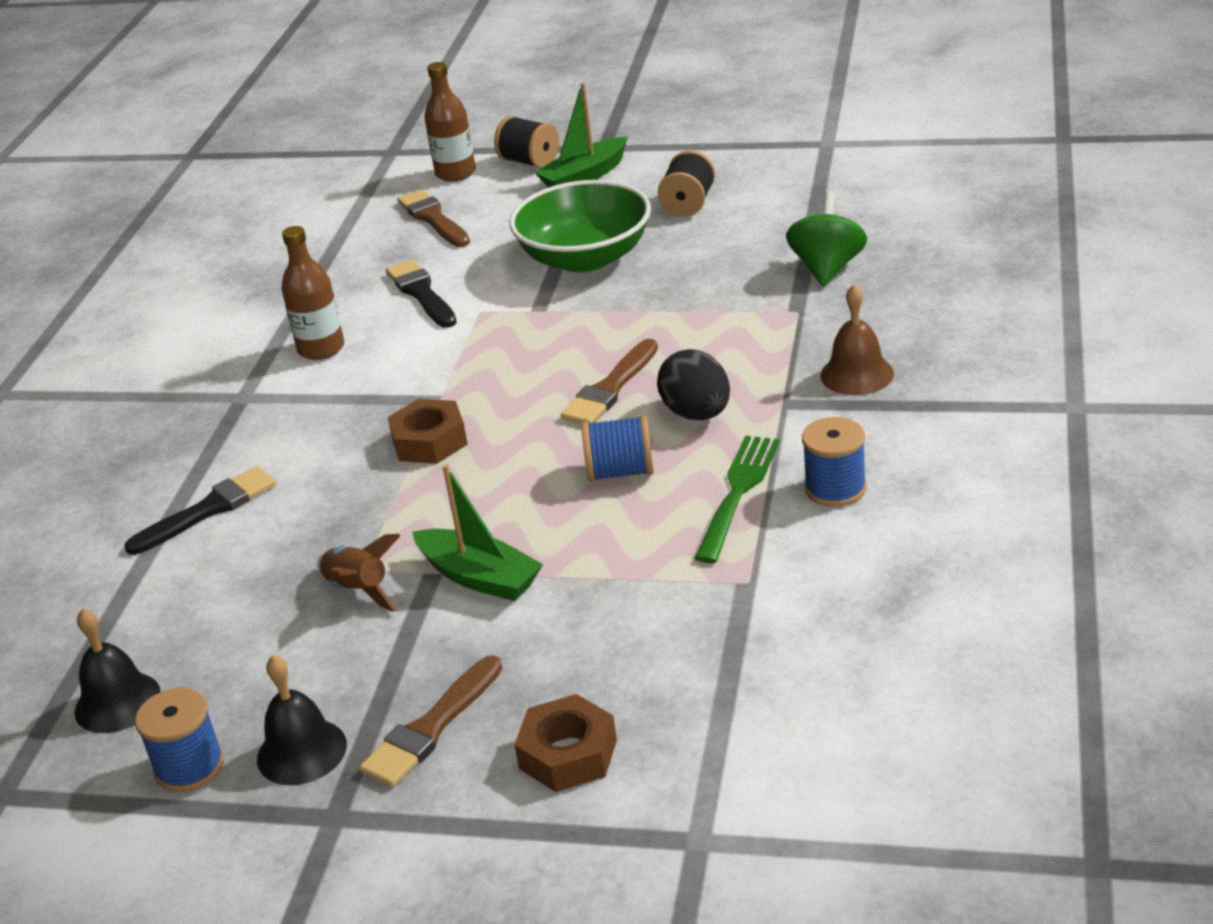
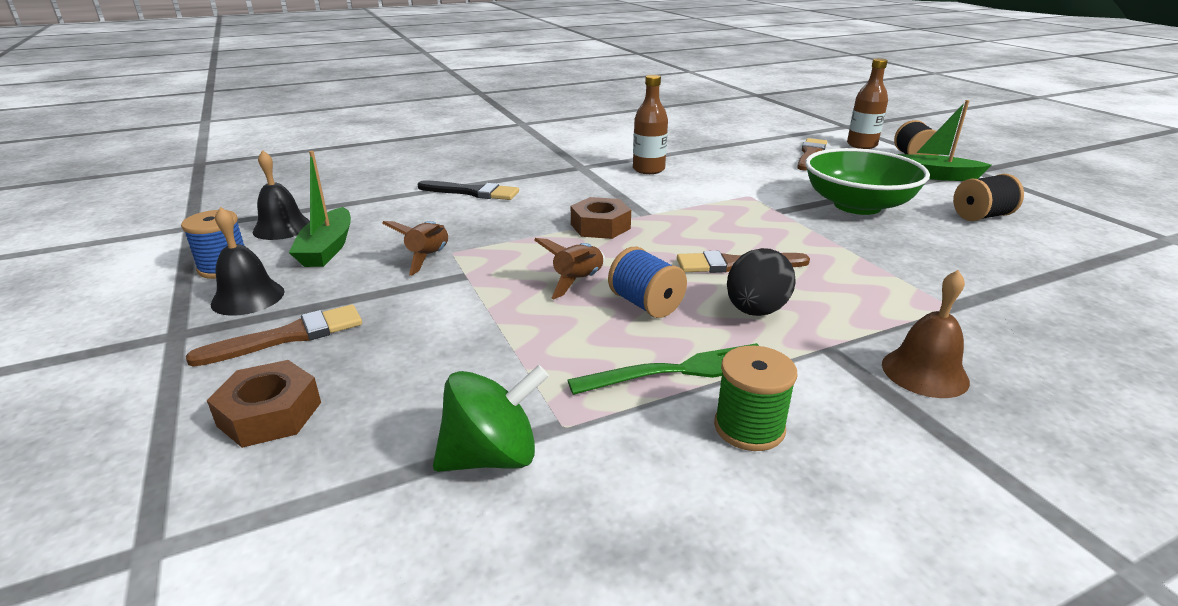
camera: 50 degrees right, 5 degrees down
brown brush [359,655,502,787] -> brown brush turned 150 degrees clockwise [186,304,362,367]
black brush [386,259,457,328] -> none
green boat [412,465,543,601] -> green boat moved to [289,151,351,267]
green spinning top [786,192,867,286] -> green spinning top moved to [433,365,549,472]
blue spool [802,417,867,507] -> green spool [714,346,797,451]
none -> brown rocket [534,238,605,299]

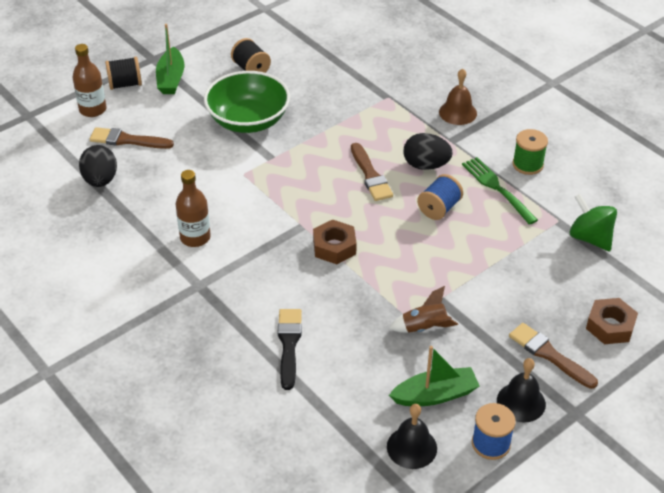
camera: 105 degrees left, 15 degrees up
brown rocket [534,238,605,299] -> none
none -> black egg [79,145,117,187]

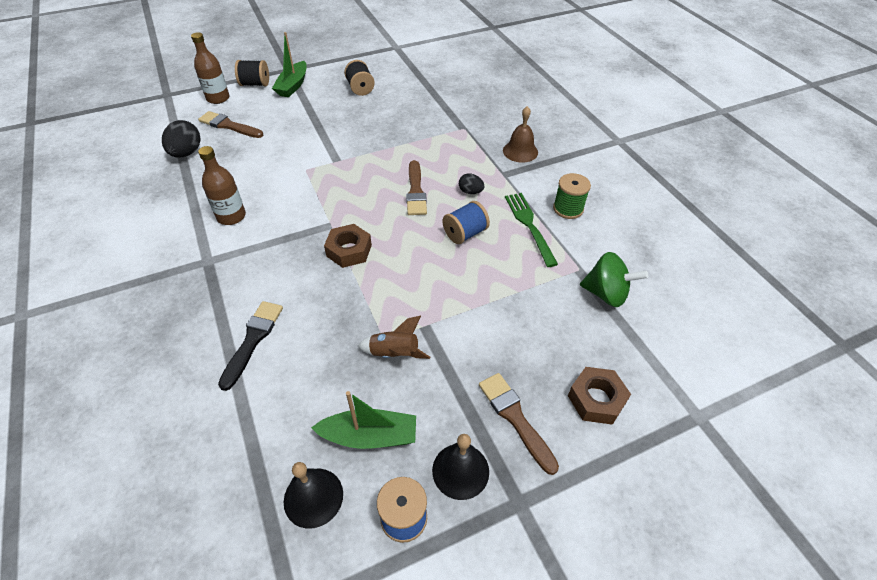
camera: 15 degrees right, 5 degrees up
green bowl [204,71,290,133] -> none
black egg [403,133,452,170] -> black egg [459,173,484,194], size x0.58
green spinning top [570,194,617,251] -> green spinning top turned 135 degrees clockwise [580,252,648,307]

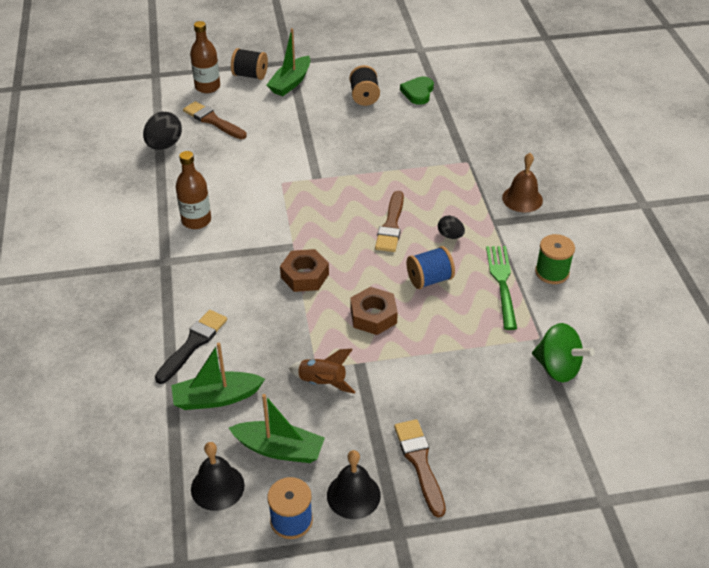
camera: 15 degrees right, 5 degrees down
brown nut [568,367,631,425] -> brown nut moved to [350,287,398,335]
none -> green boat [171,343,265,410]
none -> green heart [400,76,434,105]

